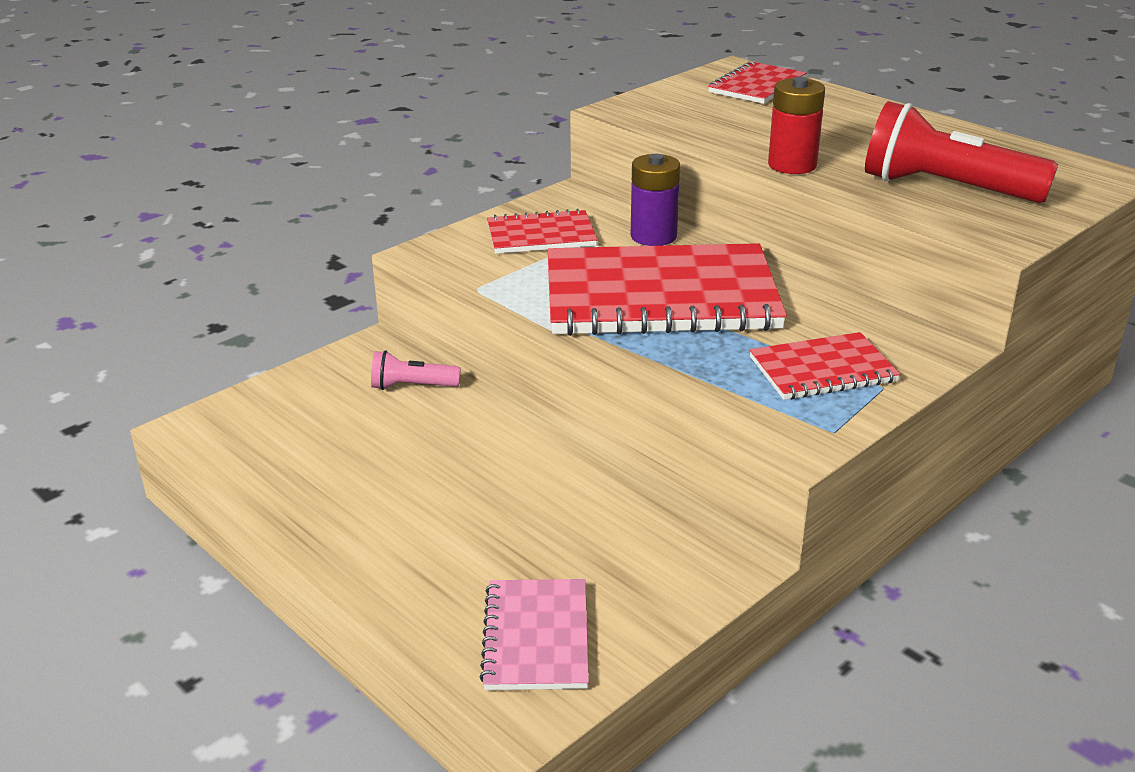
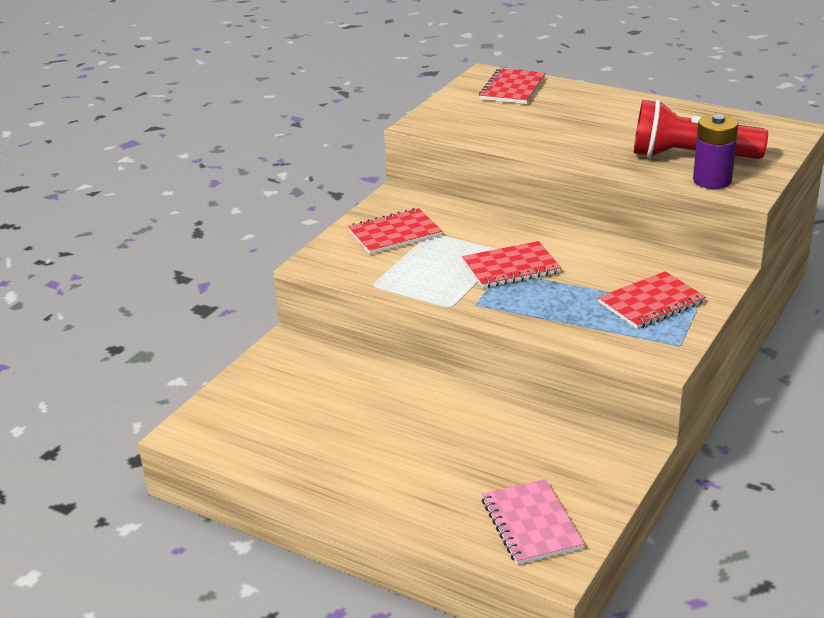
camera: 15 degrees left, 0 degrees up
pink flashlight [371,350,461,390] -> none
red notebook [548,243,787,336] -> red notebook [462,241,561,288], size x0.50
purple battery [631,154,680,246] -> purple battery moved to [693,114,738,189]
red battery [768,77,825,174] -> none

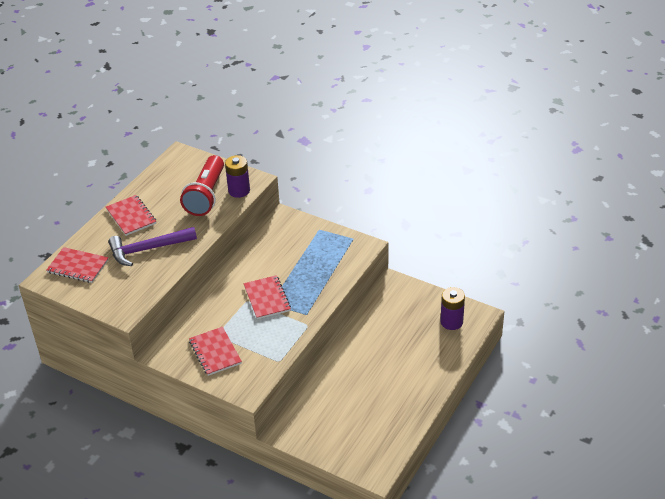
camera: 90 degrees left, 10 degrees up
pink notebook [482,479,584,565] -> purple battery [440,287,465,330]
red notebook [598,271,706,329] -> red notebook moved to [106,195,156,236]
none -> purple hammer [108,227,197,266]

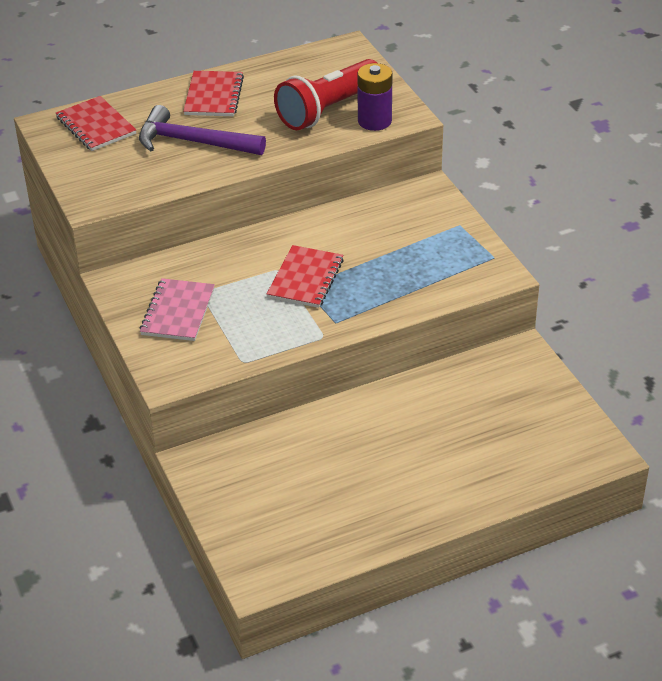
camera: 35 degrees right, 0 degrees up
red notebook [189,327,242,376] -> pink notebook [140,278,215,341]
purple battery [440,287,465,330] -> none

